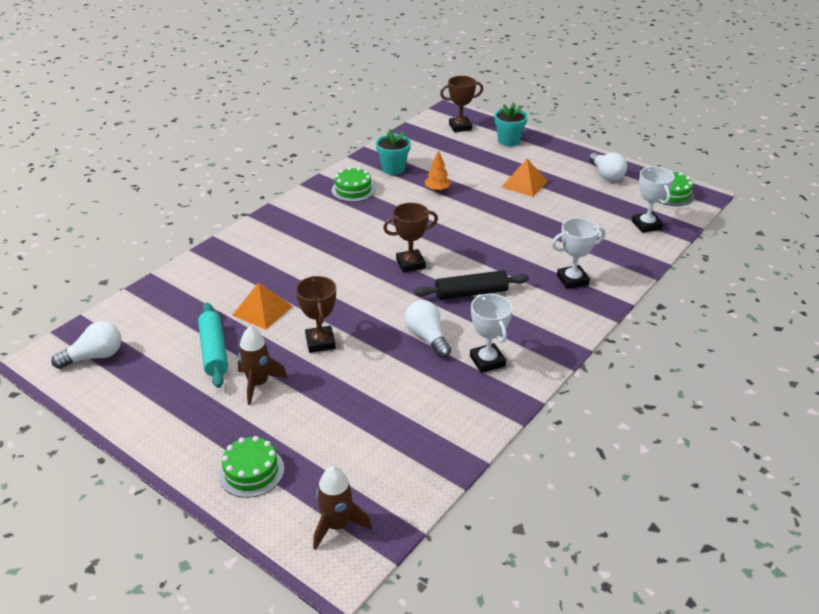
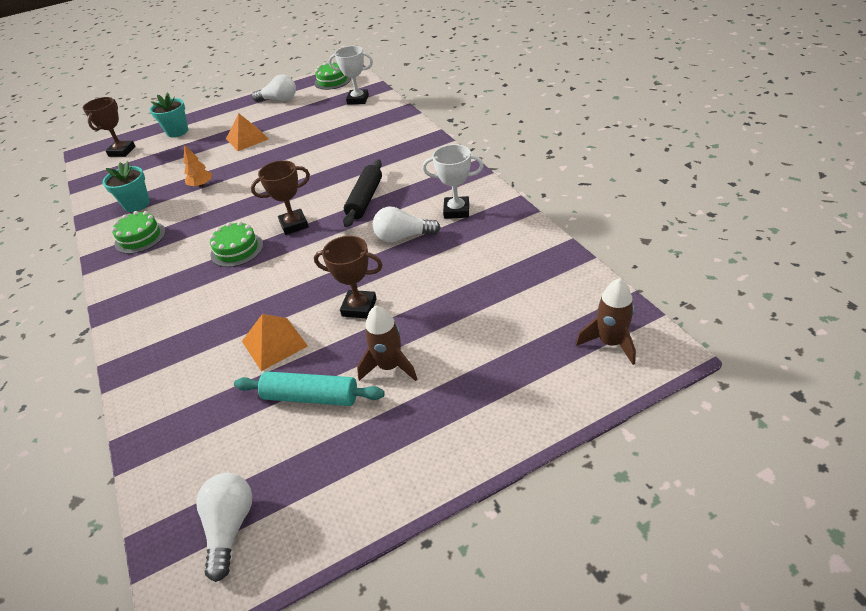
camera: 60 degrees left, 5 degrees up
green cake [218,436,284,498] -> green cake moved to [210,221,263,267]
brown trophy [383,203,438,273] -> brown trophy turned 60 degrees clockwise [251,160,310,235]
white trophy [552,218,606,289] -> none

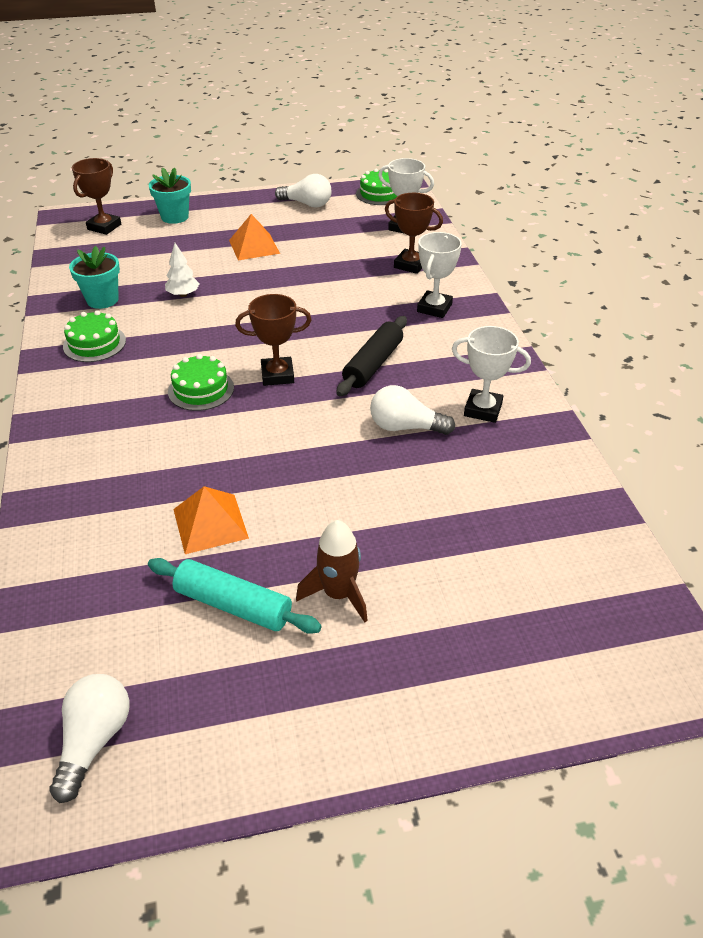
camera: 10 degrees right, 0 degrees up
orange tree [184,144,212,188] -> white tree [165,243,200,297]
brown trophy [314,236,383,318] -> brown trophy moved to [385,193,443,274]
brown rocket [576,278,636,365] -> none
none -> white trophy [417,232,462,318]

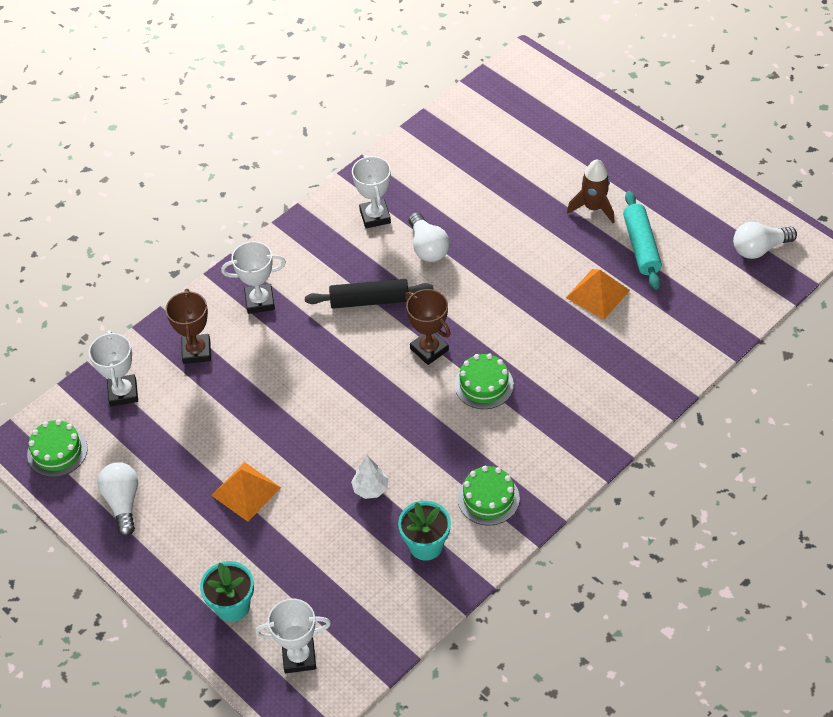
camera: 120 degrees left, 10 degrees up
brown trophy [72,158,121,235] -> white trophy [255,598,331,673]

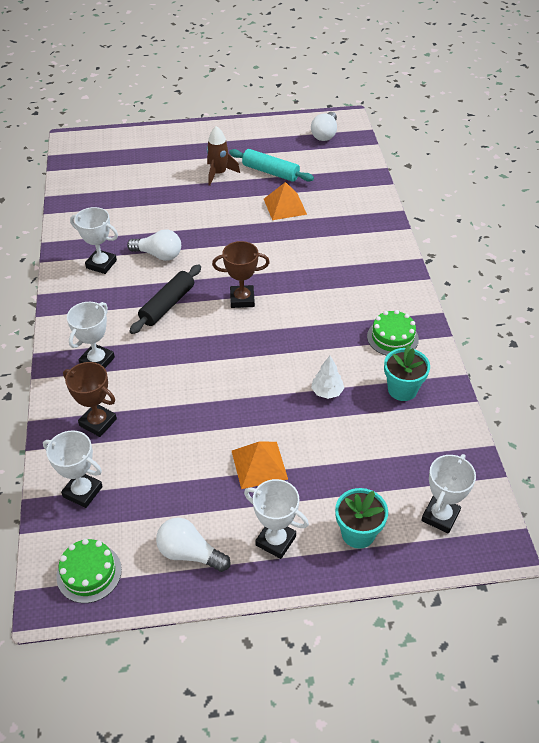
camera: 55 degrees left, 5 degrees down
green cake [455,354,514,409] -> none
none -> white trophy [244,479,309,559]

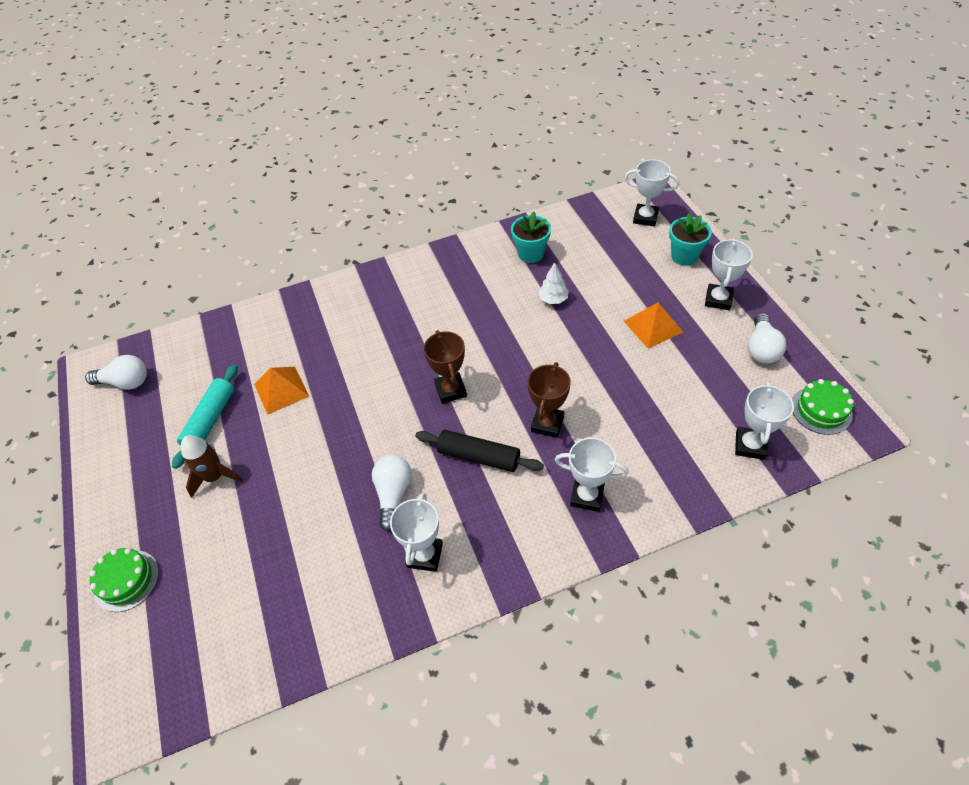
camera: 100 degrees left, 5 degrees up
brown trophy [63,362,117,437] -> brown trophy moved to [527,362,571,438]
green cake [367,310,419,356] -> green cake moved to [90,548,159,612]

